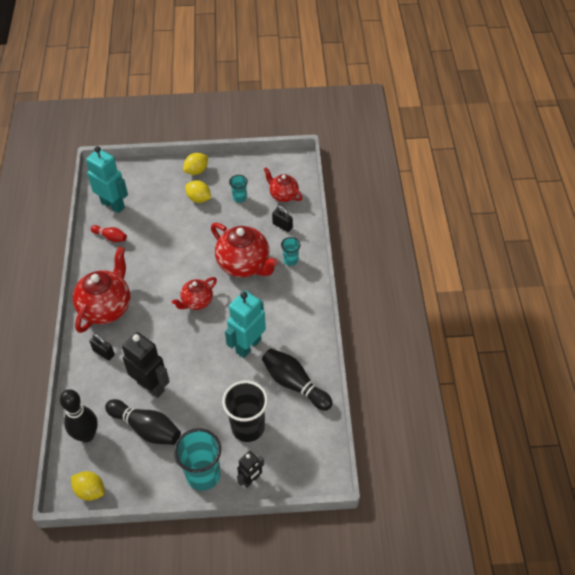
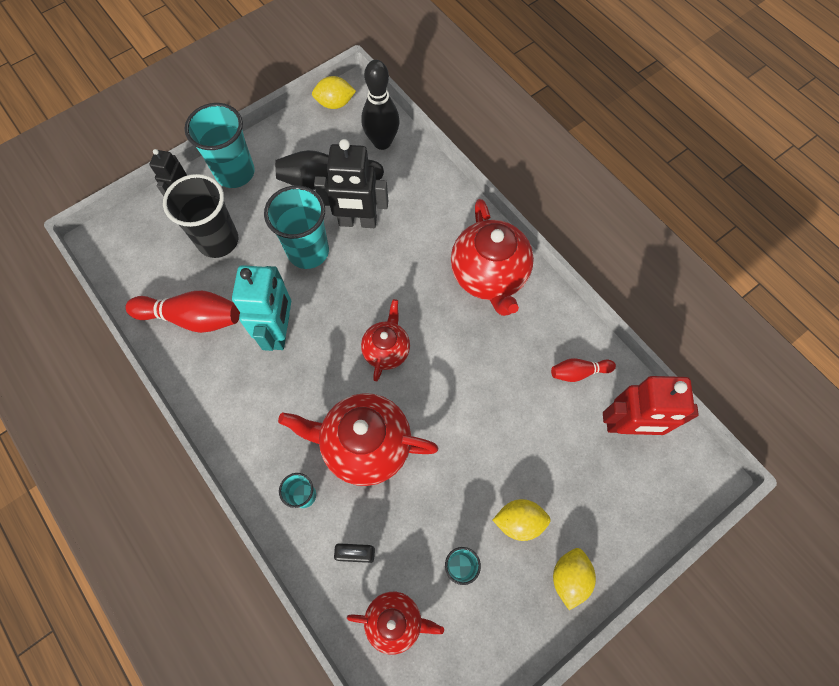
camera: 145 degrees right, 15 degrees up
turquoise robot [86,146,128,213] -> red robot [603,376,699,435]
black padlock [90,334,115,361] -> none
black bowling pin [262,349,333,411] -> red bowling pin [125,291,240,333]
none -> turquoise cup [264,185,329,269]

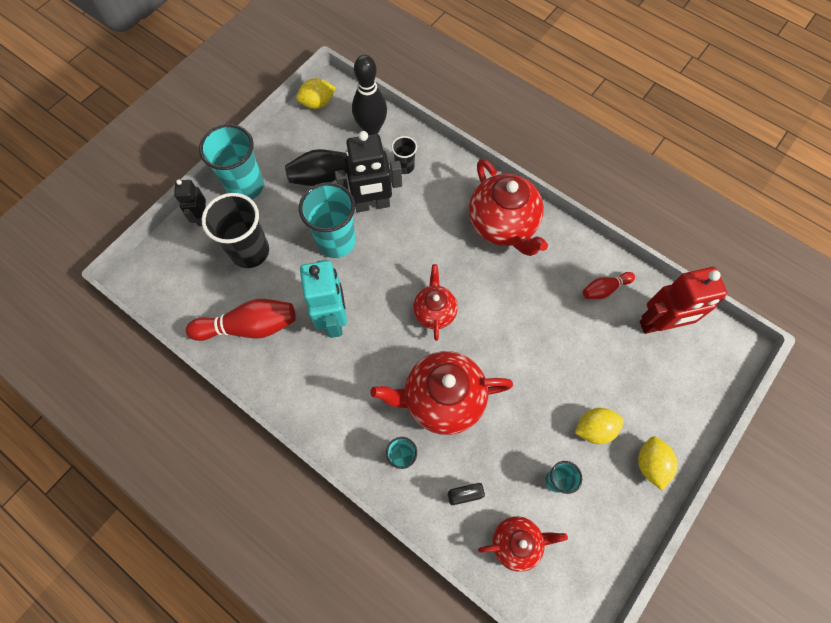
camera: 15 degrees left, 0 degrees up
none -> black cup [391,136,417,174]

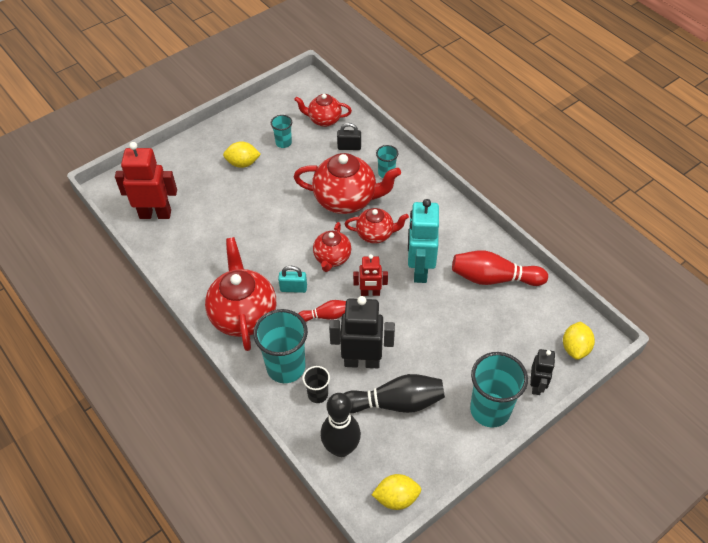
camera: 165 degrees left, 15 degrees down
black cup [202,193,269,268] -> none
turquoise cup [299,182,356,258] -> turquoise cup moved to [253,309,308,383]
red bowling pin [583,272,635,299] -> red bowling pin moved to [298,300,346,322]
yellow lemon [638,436,678,490] -> yellow lemon moved to [563,321,595,360]
none -> turquoise padlock [278,266,307,293]
none -> red teapot [345,208,409,244]
none -> red robot [353,254,388,296]

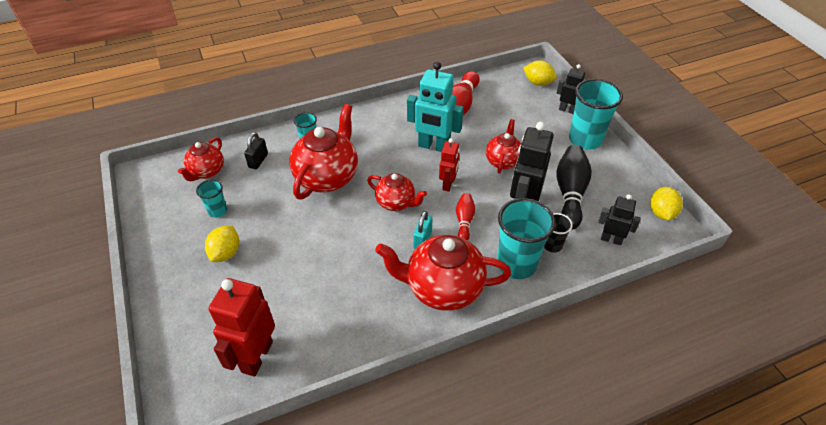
camera: 75 degrees left, 5 degrees down
black bowling pin [321,393,361,457] -> black robot [598,194,641,245]
red teapot [345,208,409,244] -> red teapot moved to [486,119,521,173]

